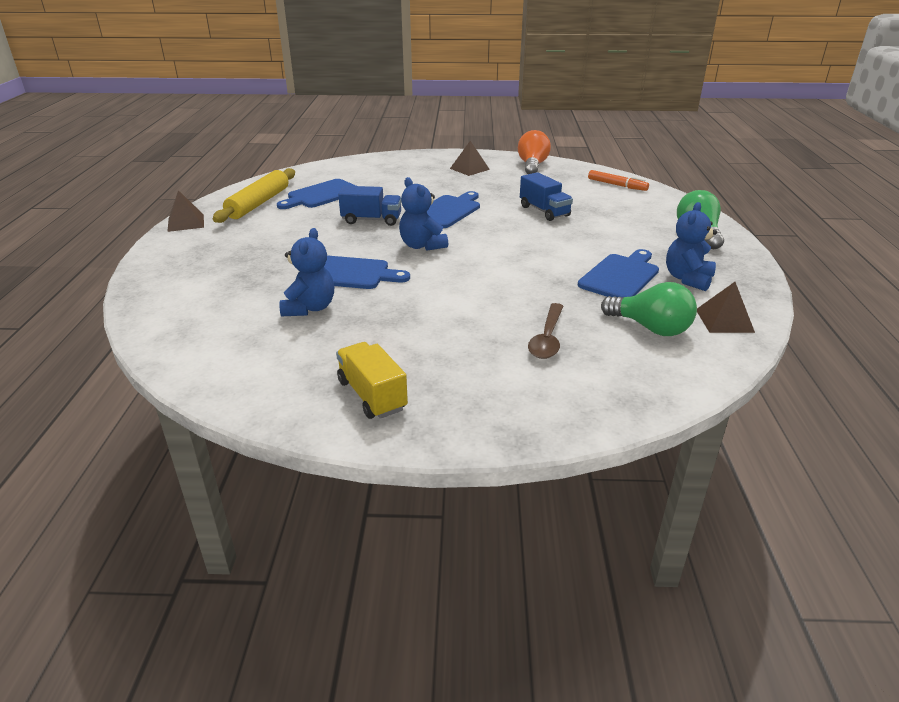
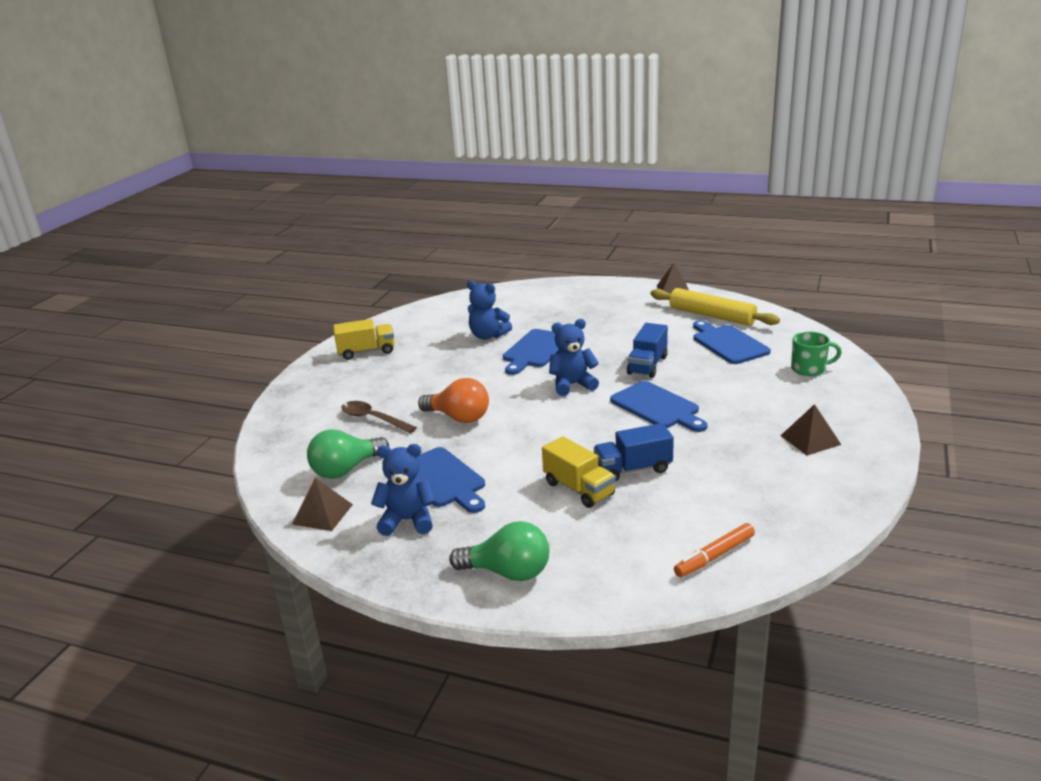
camera: 110 degrees right, 5 degrees down
orange light bulb [518,130,551,174] -> orange light bulb moved to [418,378,489,423]
blue teddy bear [666,202,717,291] -> blue teddy bear turned 45 degrees counterclockwise [371,444,436,536]
none -> yellow truck [542,436,616,508]
none -> green mug [791,331,842,376]

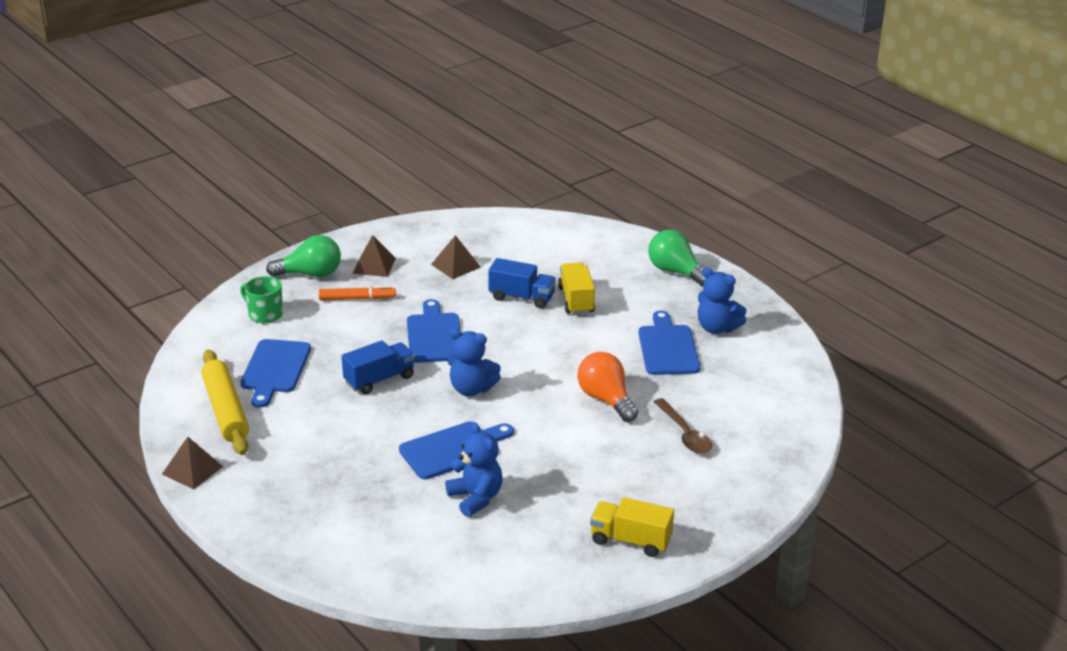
camera: 150 degrees left, 5 degrees up
brown pyramid [292,478,353,531] -> brown pyramid moved to [431,235,481,279]
green light bulb [307,429,389,479] -> green light bulb moved to [266,235,341,277]
orange marker [674,523,755,577] -> orange marker moved to [319,285,396,300]

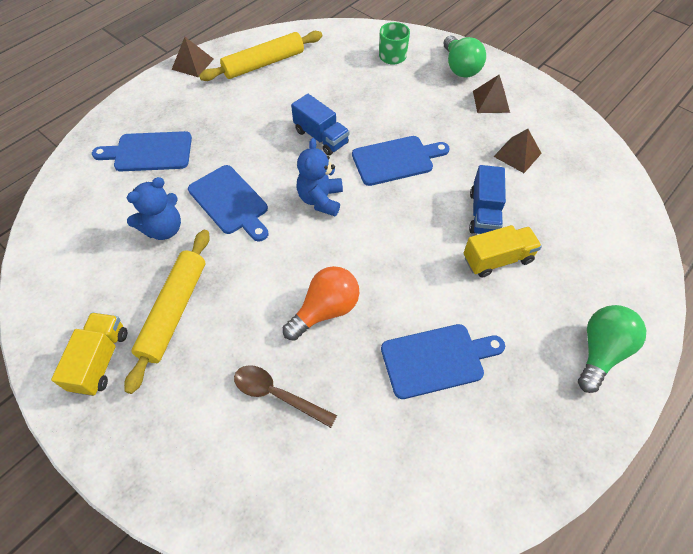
camera: 80 degrees right, 25 degrees up
blue cutting board [240,339,311,408] -> blue cutting board moved to [92,131,192,171]
orange marker [319,285,396,300] -> none
brown spoon [654,398,712,454] -> brown spoon turned 60 degrees clockwise [234,365,337,428]
blue teddy bear [698,267,747,334] -> none
none -> yellow rolling pin [124,230,210,394]

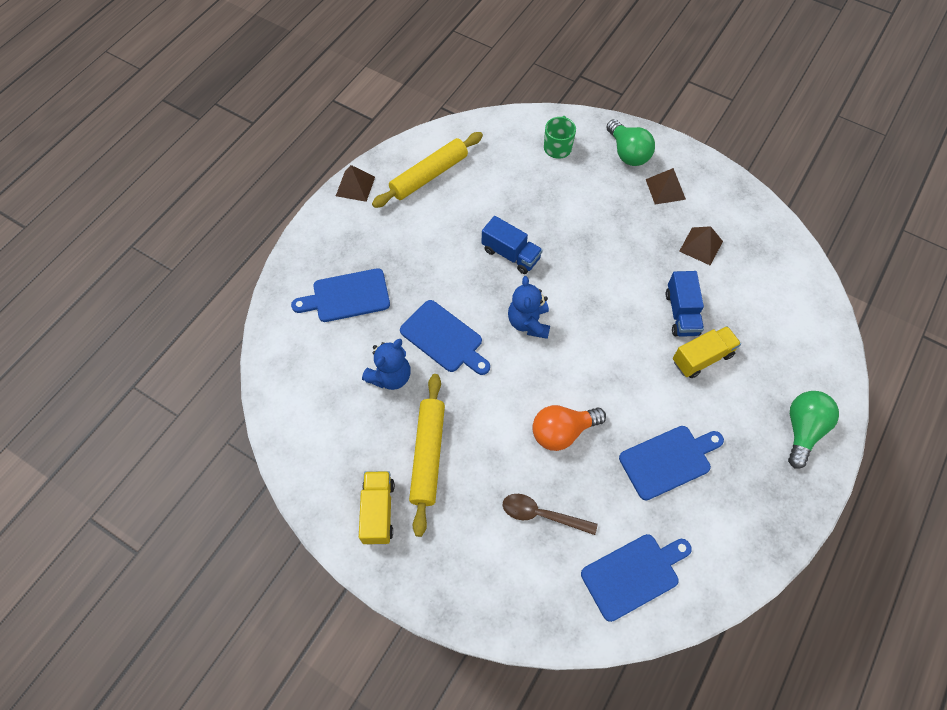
camera: 10 degrees left, 5 degrees up
orange light bulb [283,266,359,341] -> orange light bulb turned 150 degrees counterclockwise [532,405,606,451]
blue cutting board [352,136,450,186] -> blue cutting board moved to [581,534,692,622]

